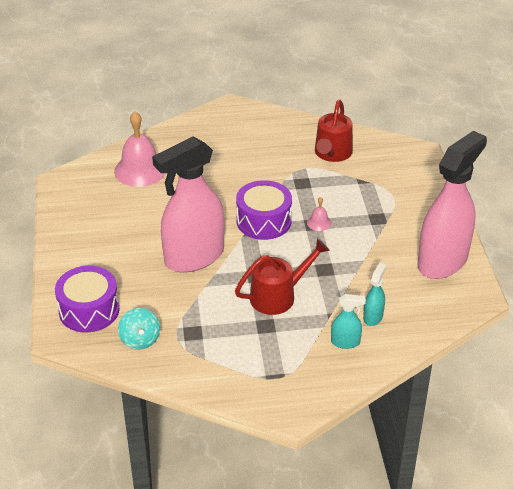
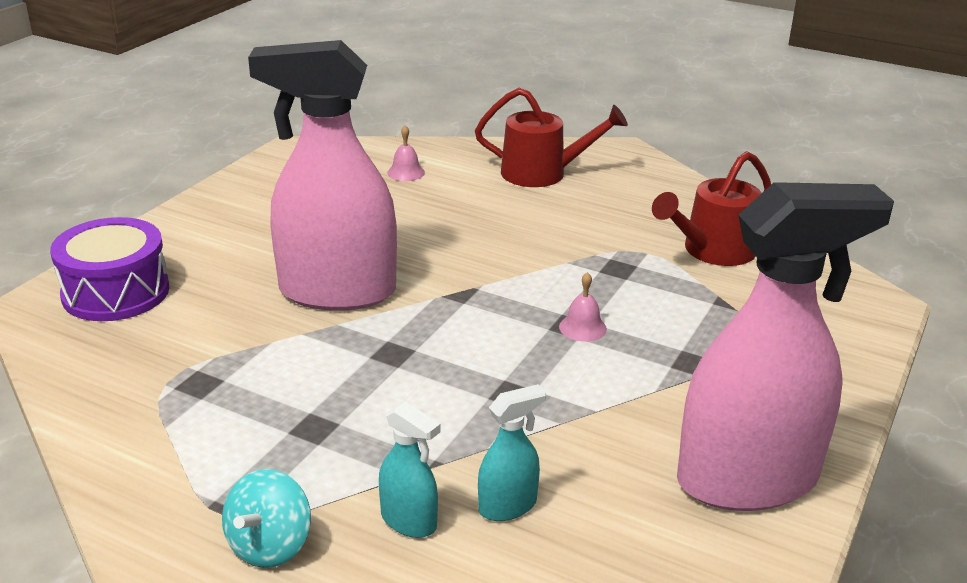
camera: 35 degrees right, 10 degrees down
pink bell [114,112,166,187] -> pink bell [387,125,425,181], size x0.44
turquoise spinning top [118,308,160,350] -> turquoise spinning top moved to [222,469,311,568]
red watering can [235,239,330,315] -> red watering can moved to [475,88,628,187]
purple drum [236,180,292,240] -> none

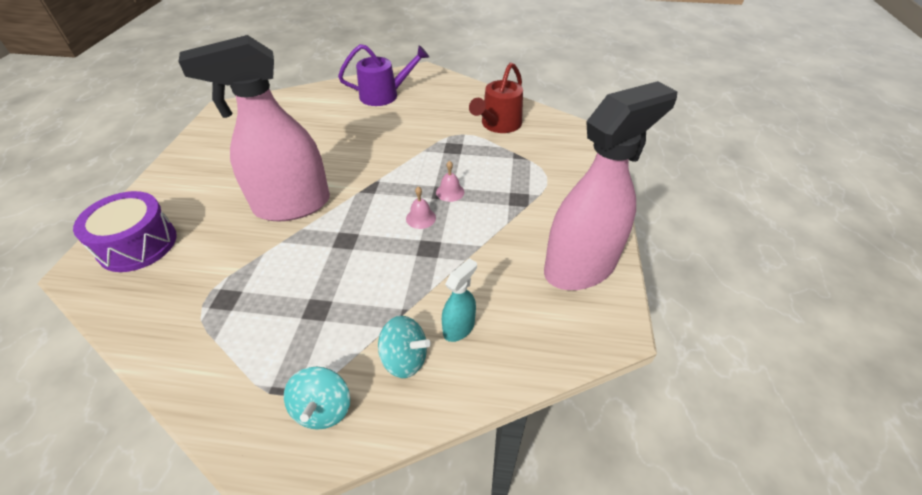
camera: 20 degrees left, 15 degrees up
turquoise spray bottle [379,401,440,538] -> turquoise spinning top [378,316,431,378]
pink bell [387,125,425,181] -> pink bell moved to [406,187,436,229]
red watering can [475,88,628,187] -> purple watering can [338,44,429,106]

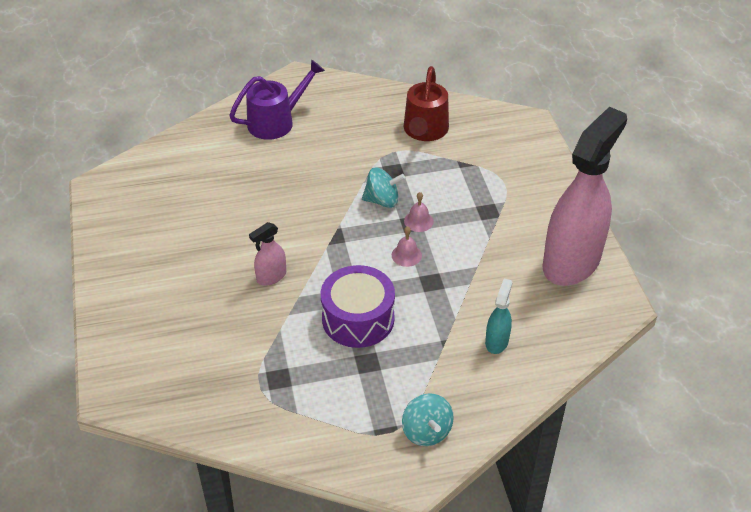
camera: 20 degrees left, 0 degrees up
purple drum [73,191,177,272] -> purple drum moved to [321,265,395,348]
pink spray bottle [178,35,330,221] -> pink spray bottle [249,222,286,286], size x0.42
turquoise spinning top [378,316,431,378] -> turquoise spinning top moved to [362,168,405,208]

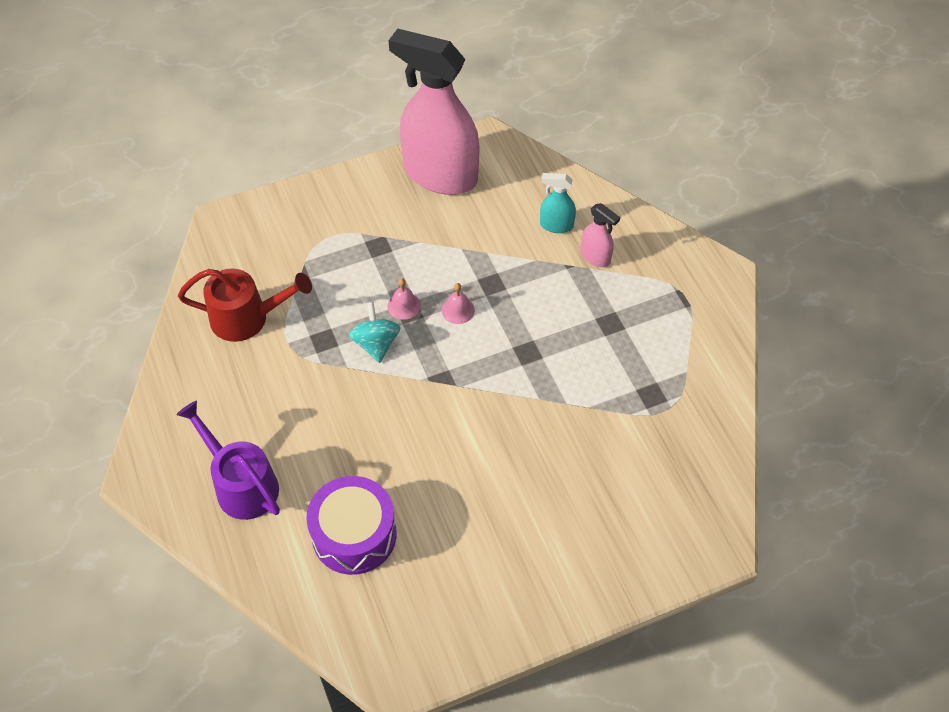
camera: 100 degrees left, 10 degrees up
pink spray bottle [249,222,286,286] -> pink spray bottle moved to [580,203,620,267]
purple drum [321,265,395,348] -> purple drum moved to [306,476,397,575]
turquoise spinning top [402,393,454,446] -> none

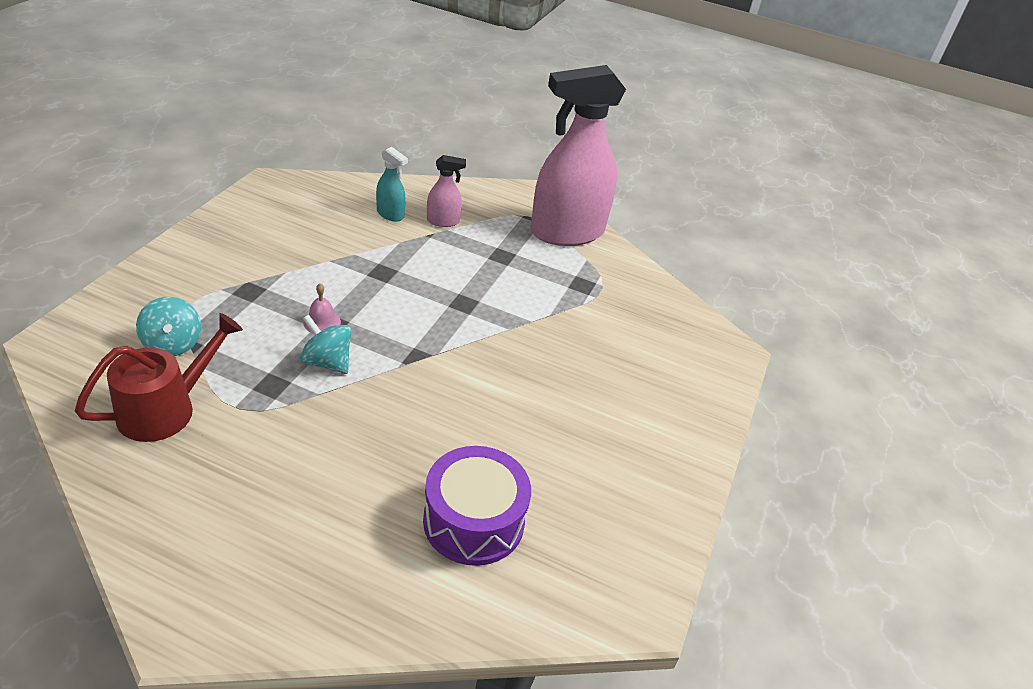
camera: 50 degrees left, 15 degrees down
purple watering can [176,400,280,520] -> none
pink spray bottle [388,29,479,195] -> pink spray bottle moved to [531,65,626,246]
pink bell [442,283,475,324] -> none
turquoise spray bottle [540,173,576,233] -> turquoise spray bottle turned 105 degrees counterclockwise [376,147,408,222]
none -> turquoise spinning top [136,297,201,356]

